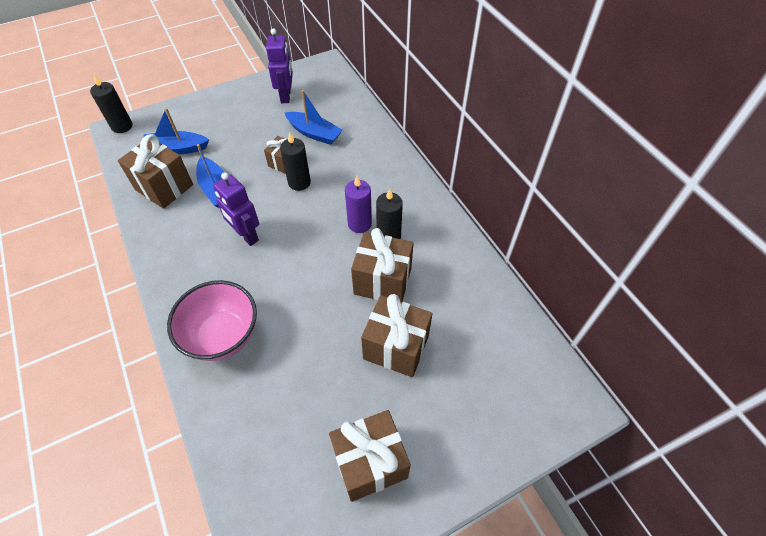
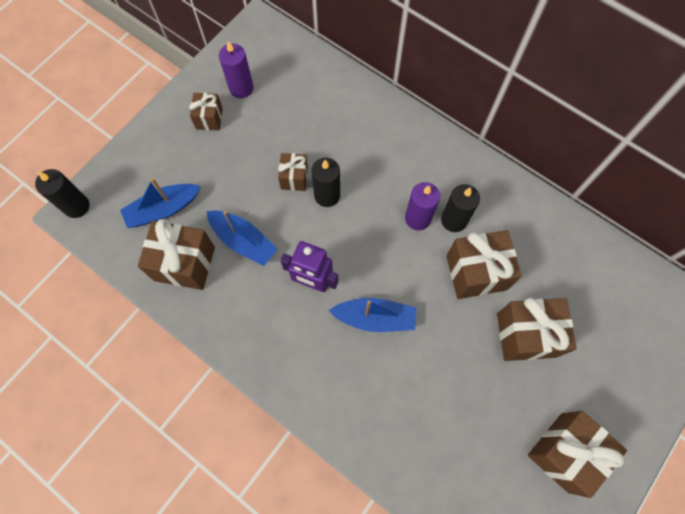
camera: 25 degrees left, 15 degrees up
pink bowl [167,280,257,361] -> none
purple robot [266,28,293,103] -> purple candle [219,41,253,98]
blue boat [285,90,343,145] -> blue boat moved to [329,298,416,332]
none -> brown gift [189,93,223,131]

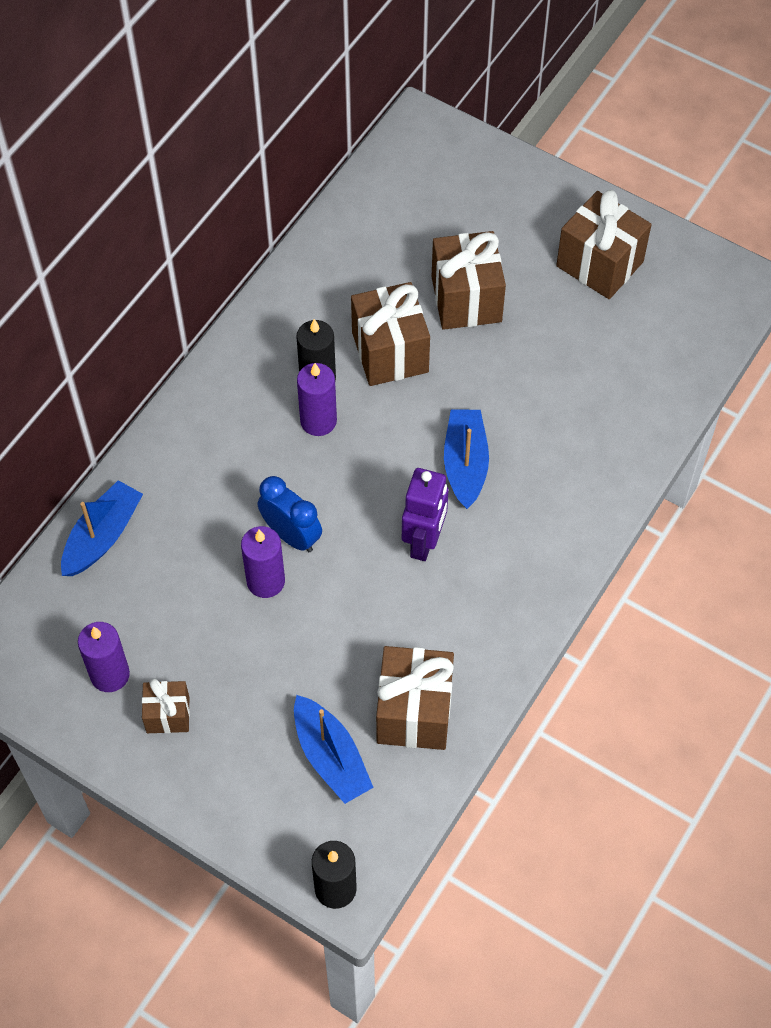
camera: 95 degrees left, 10 degrees down
blue boat [206,211,278,266] -> blue boat moved to [61,480,143,576]
brown gift [278,153,308,191] -> purple candle [241,526,285,598]
black candle [311,158,340,207] -> blue clock [258,476,322,552]

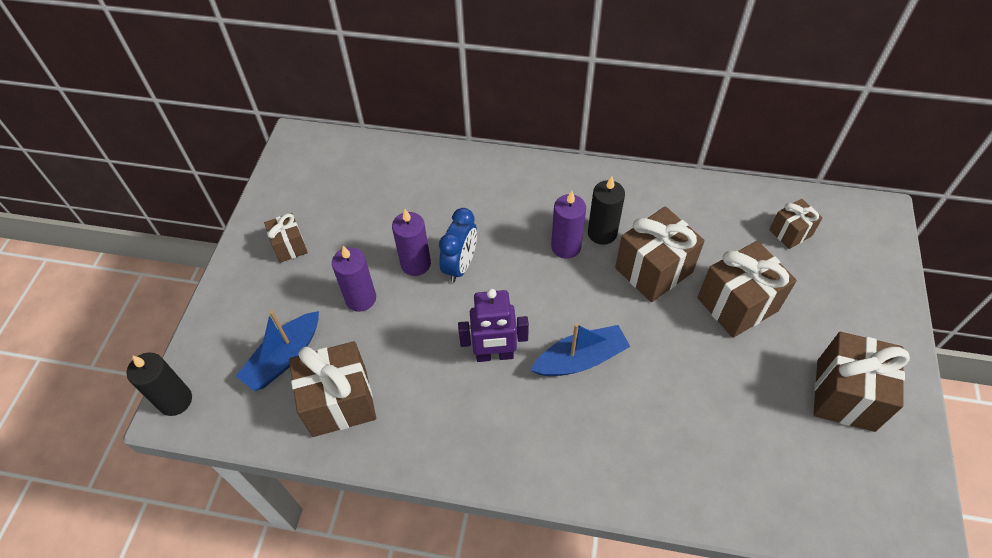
camera: 70 degrees right, 5 degrees down
blue boat [61,480,143,576] -> none
purple candle [78,622,130,692] -> purple candle moved to [332,246,376,312]
none -> brown gift [769,199,823,249]

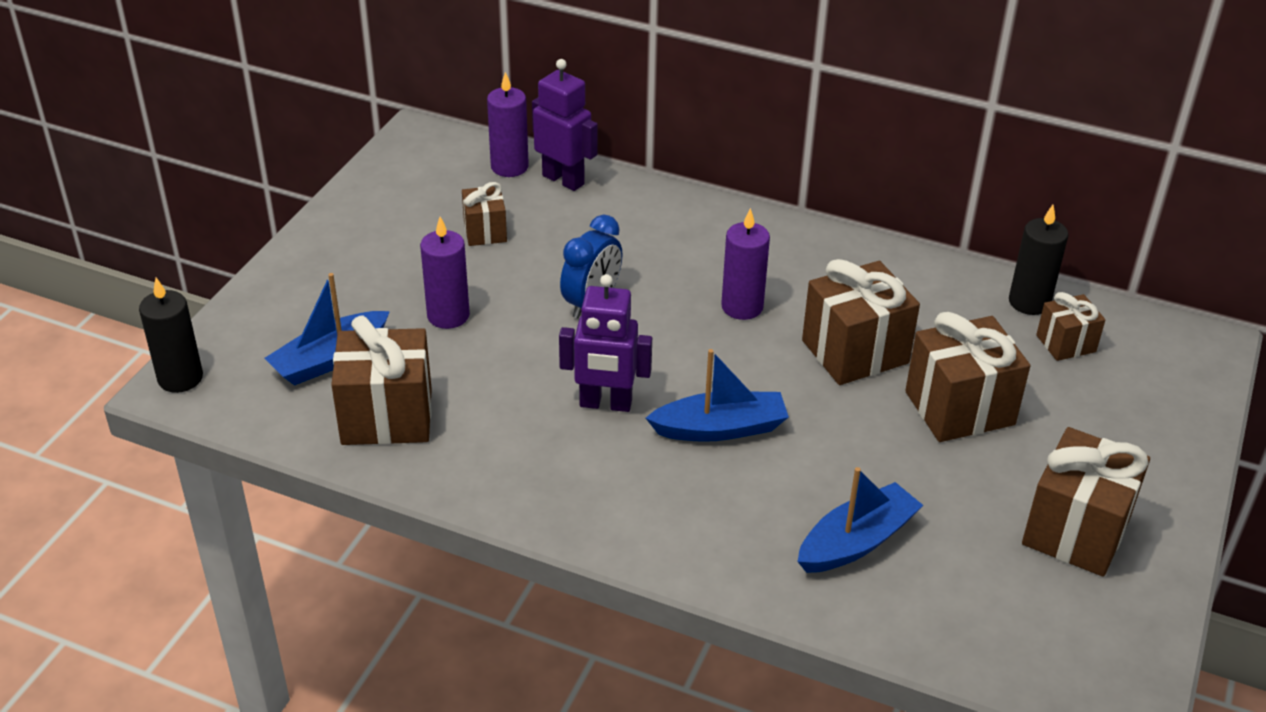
camera: 10 degrees right, 15 degrees down
brown gift [264,213,308,263] -> brown gift moved to [462,182,507,246]
purple candle [392,209,431,276] -> purple candle moved to [487,72,529,177]
black candle [588,176,625,245] -> black candle moved to [1009,205,1068,315]
none -> purple robot [532,59,598,191]
none -> blue boat [797,467,923,573]

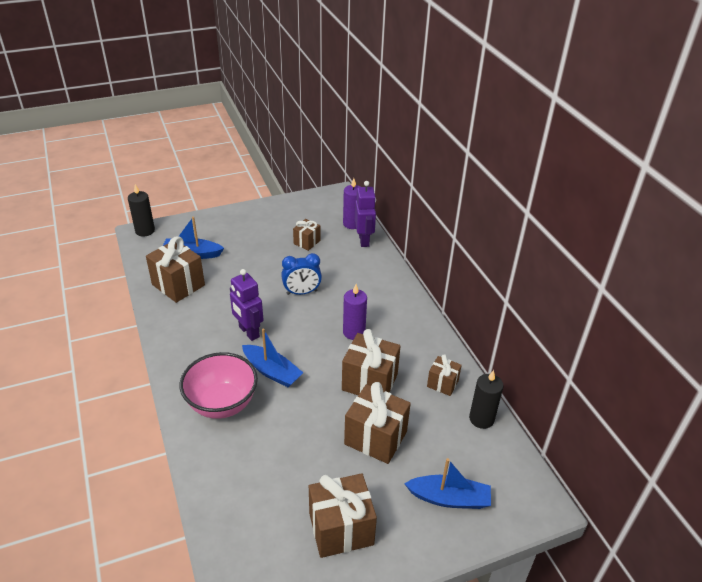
camera: 45 degrees right, 0 degrees up
purple candle [420,217,470,329] -> none
blue boat [797,467,923,573] -> blue boat moved to [404,458,491,509]
brown gift [1036,292,1106,361] -> brown gift moved to [427,354,462,396]
none -> pink bowl [180,352,258,419]

